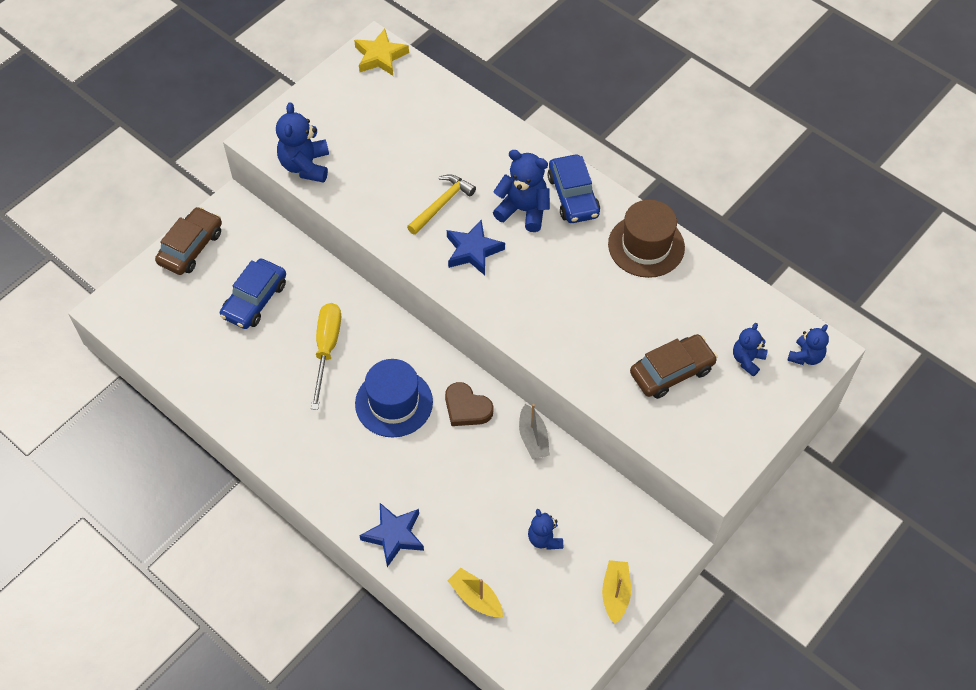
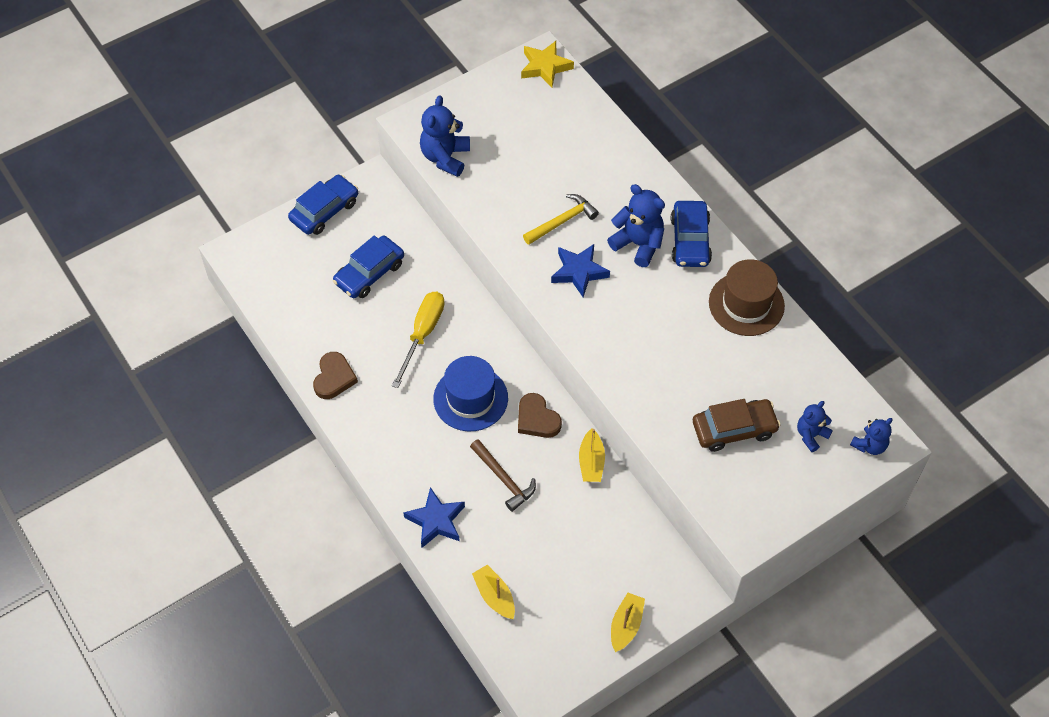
camera: 15 degrees right, 0 degrees up
brown car [155,207,222,275] -> blue car [288,175,358,235]
grey boat [519,404,550,459] -> yellow boat [579,428,605,482]
blue teddy bear [528,509,563,550] -> none
none -> brown heart [313,352,358,399]
none -> brown hammer [470,439,536,512]

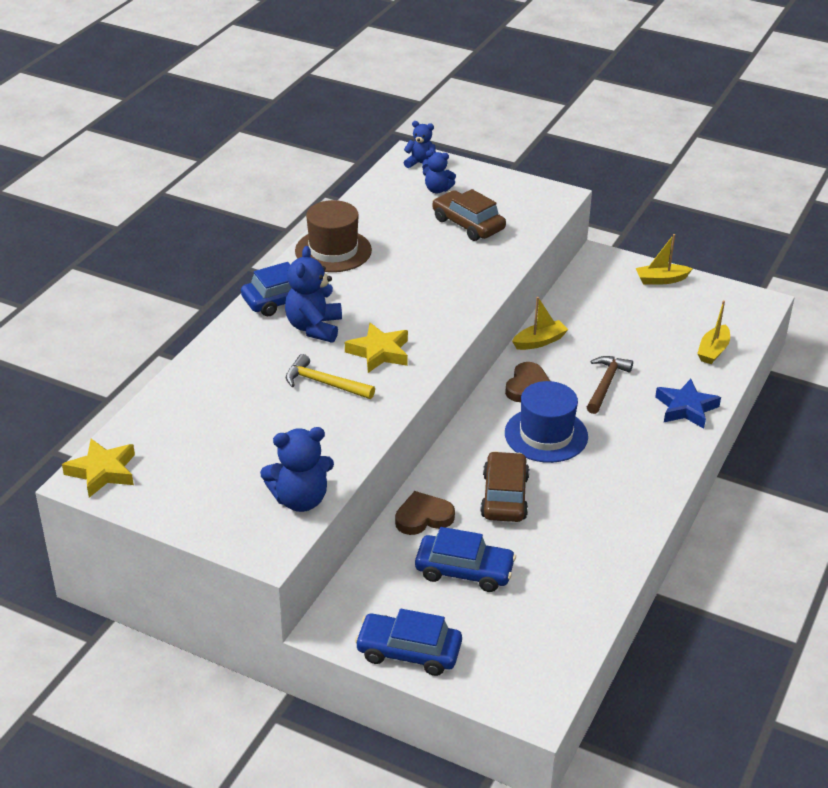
camera: 120 degrees left, 20 degrees down
brown heart [313,352,358,399] -> brown heart moved to [395,491,455,535]
yellow screwdriver [392,292,445,388] -> brown car [480,451,529,522]
blue star [551,244,610,297] -> yellow star [345,323,408,373]

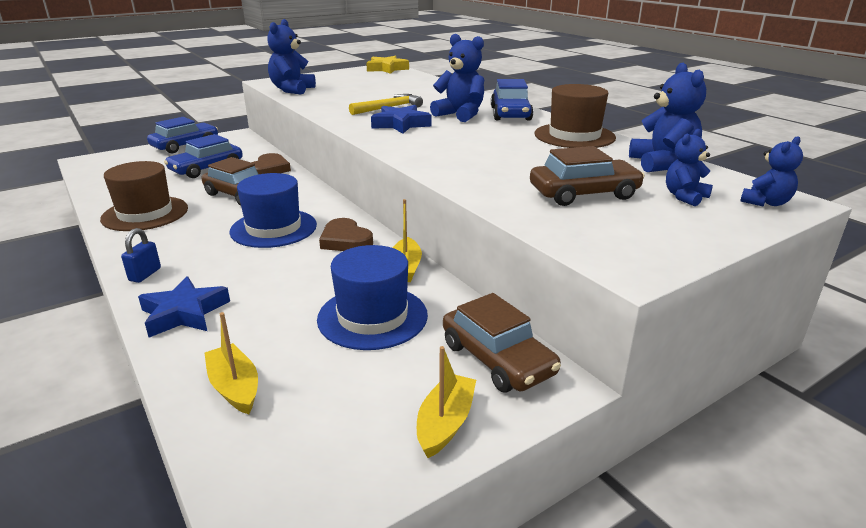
camera: 120 degrees right, 10 degrees down
yellow star [345,323,408,373] -> blue star [371,105,431,134]
brown hammer [587,356,633,414] -> none
none -> brown hat [100,161,188,231]
none -> blue padlock [121,228,161,283]
none -> blue hat [317,245,428,350]
none -> brown car [443,293,561,392]
none -> blue teddy bear [629,63,706,172]

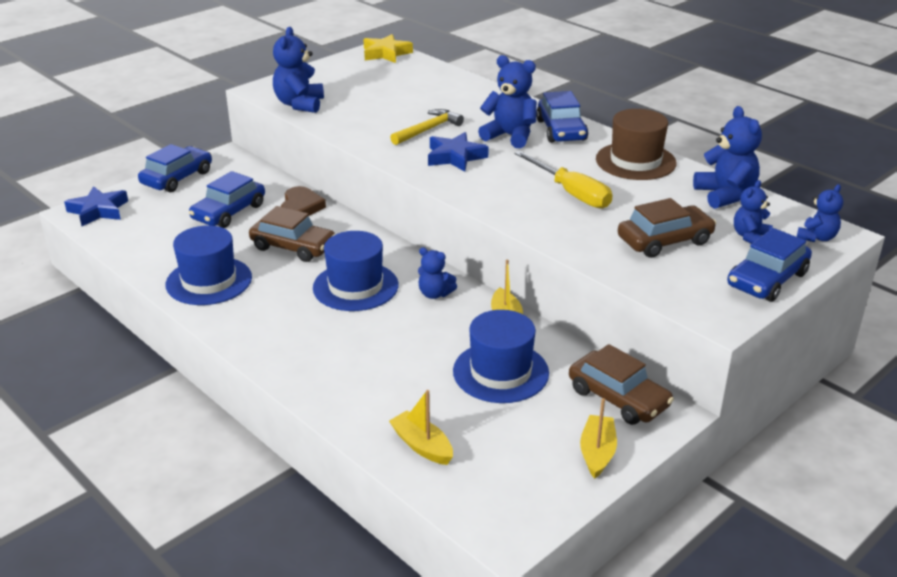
camera: 10 degrees left, 5 degrees up
brown hat [100,161,188,231] -> blue hat [166,225,252,305]
blue padlock [121,228,161,283] -> none
blue star [138,276,230,337] -> blue star moved to [64,186,128,226]
brown heart [319,218,373,251] -> blue teddy bear [418,247,457,299]
none -> yellow screwdriver [514,151,613,209]
none -> blue car [727,228,812,302]

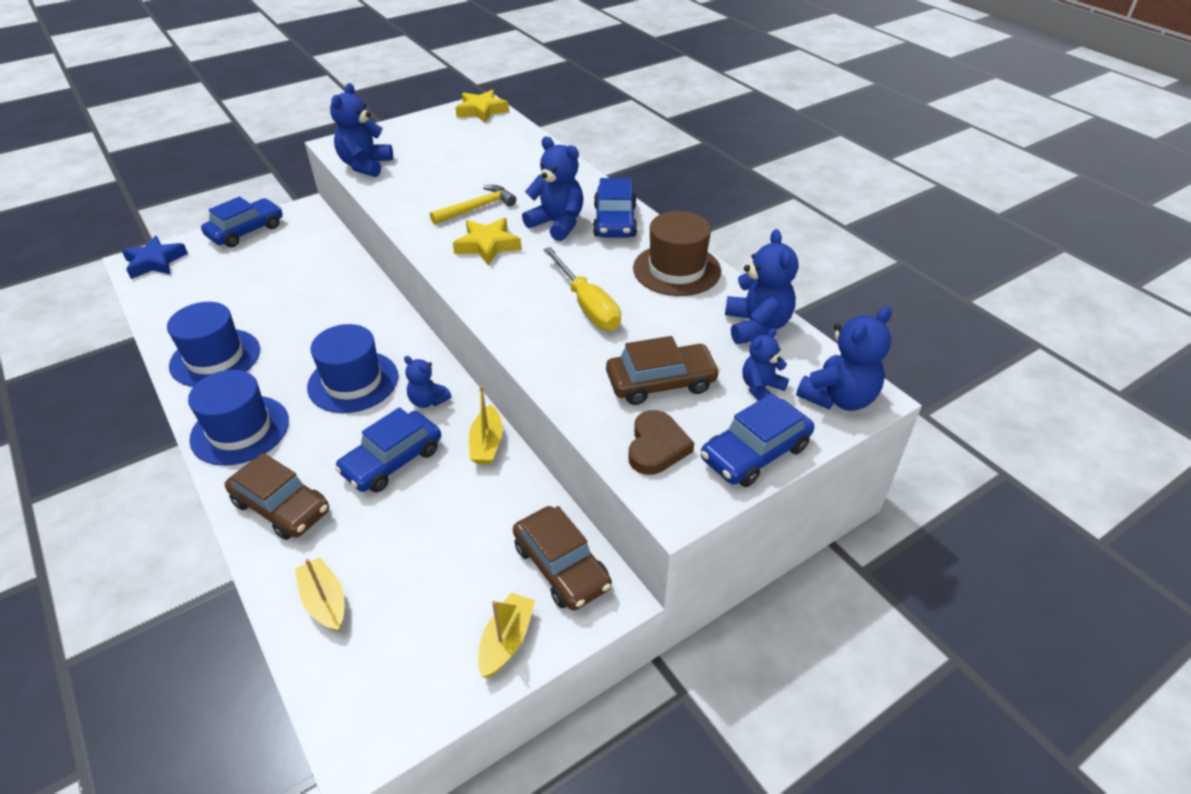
camera: 10 degrees right, 10 degrees up
blue car [189,171,265,228] -> blue car moved to [335,407,441,493]
brown car [249,206,335,262] -> brown car moved to [225,453,329,540]
brown heart [281,186,326,216] -> brown heart moved to [628,410,694,475]
blue star [428,132,489,172] -> yellow star [453,218,522,266]
blue hat [453,310,549,403] -> blue hat moved to [188,370,289,466]
blue teddy bear [796,184,843,242] -> blue teddy bear [796,307,892,411], size x1.64

